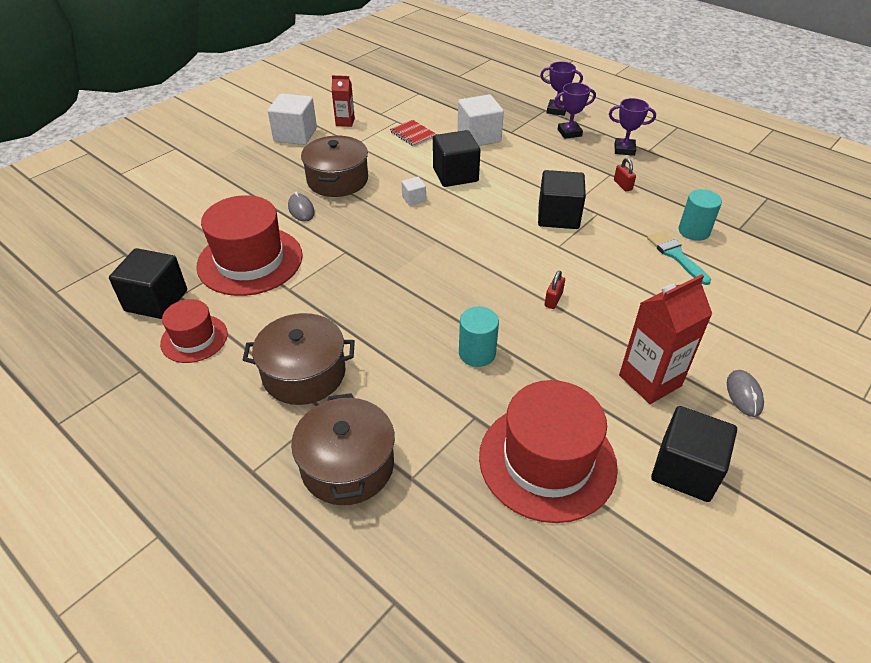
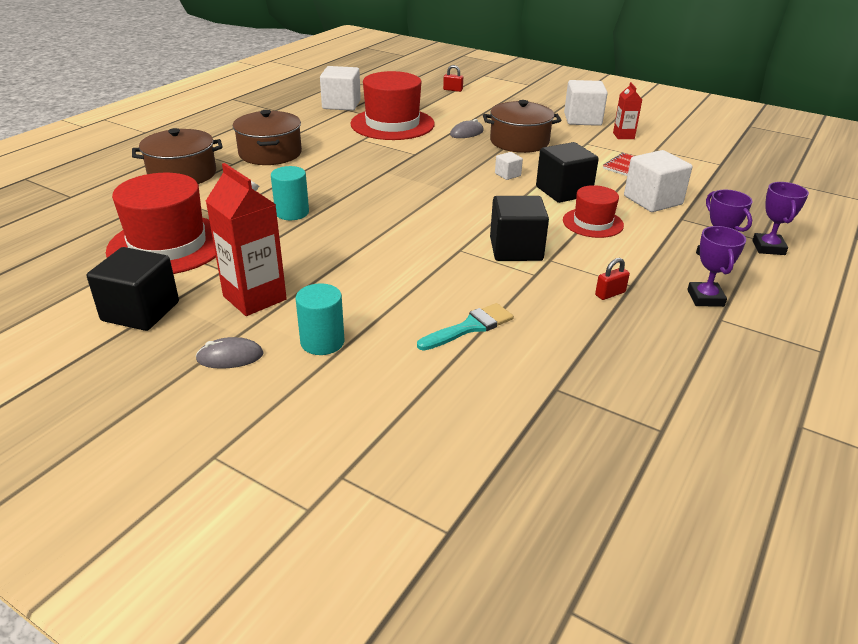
camera: 80 degrees right, 10 degrees down
black cube [109,248,187,319] -> white cube [320,66,361,111]
red hat [160,299,228,363] -> red hat moved to [563,185,624,238]
red padlock [544,271,565,309] -> red padlock moved to [443,65,463,92]
turquoise cylinder [679,189,722,241] -> turquoise cylinder moved to [296,283,345,355]

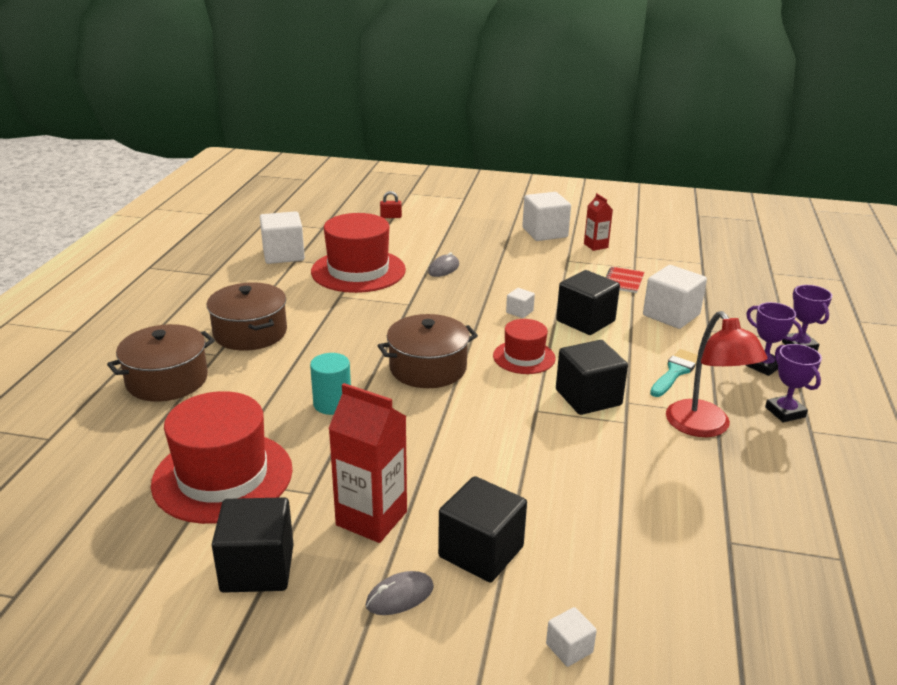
camera: 20 degrees left, 5 degrees down
turquoise cylinder [296,283,345,355] -> black cube [438,476,527,582]
turquoise brush [417,303,514,351] -> turquoise brush moved to [650,349,698,397]
brown pot [483,100,562,153] -> brown pot moved to [377,314,478,388]
red hat [563,185,624,238] -> red hat moved to [493,319,556,374]
red padlock [595,258,630,300] -> red lamp [666,311,768,437]
none -> white cube [546,607,597,667]

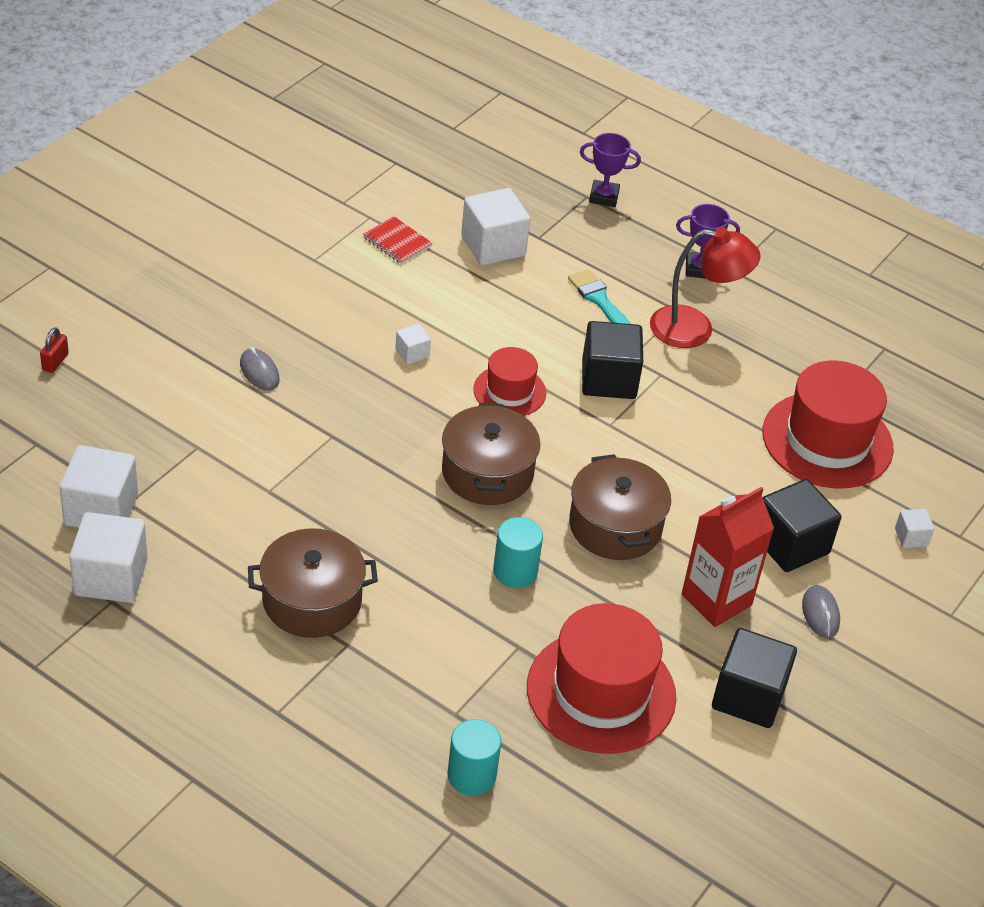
camera: 70 degrees left, 15 degrees up
brown pot [107,324,215,402] -> brown pot moved to [569,454,671,560]
red hat [311,213,406,293] -> red hat moved to [763,361,894,489]
white cube [522,192,571,241] -> white cube moved to [69,512,148,603]
black cube [556,270,620,335] -> none
red carton [584,193,613,251] -> none
purple trophy [746,302,803,376] -> none
none -> turquoise cylinder [448,719,501,796]

